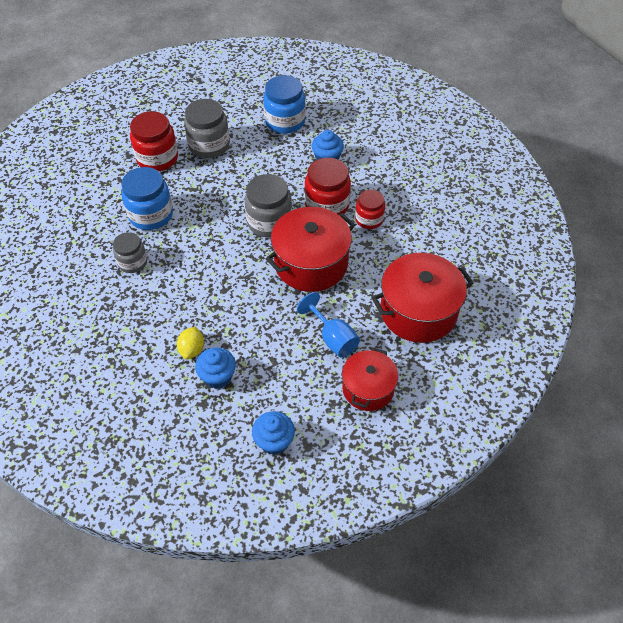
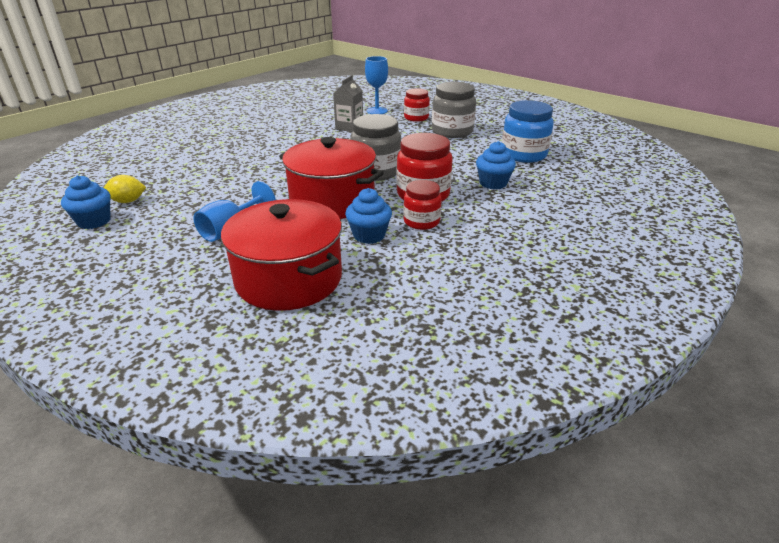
camera: 70 degrees right, 20 degrees down
grey jar [113,232,147,273] -> none
blue jar [121,167,173,230] -> grey carton [333,75,363,132]
red jar [130,111,178,171] -> red jar [404,88,430,122], size x0.63
yellow lemon [177,327,204,359] -> yellow lemon moved to [104,175,146,203]
blue cupcake [195,347,236,389] -> blue cupcake moved to [345,188,392,244]
red pot [342,348,398,411] -> none
none -> blue goblet [365,56,388,114]

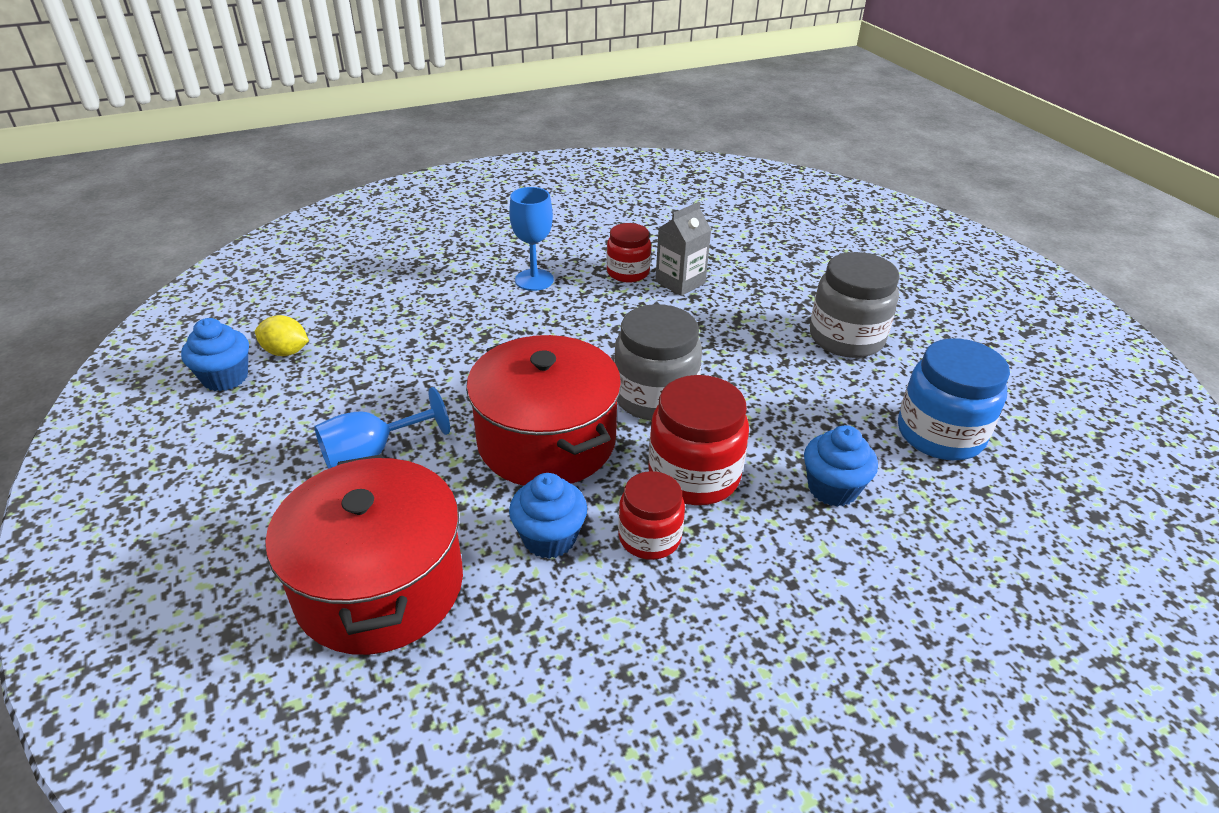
camera: 25 degrees right, 5 degrees up
blue goblet [365,56,388,114] -> blue goblet moved to [509,187,554,291]
red jar [404,88,430,122] -> red jar moved to [606,223,651,282]

